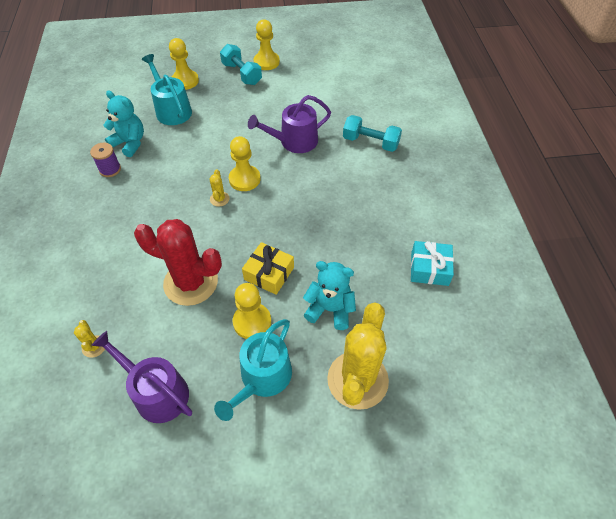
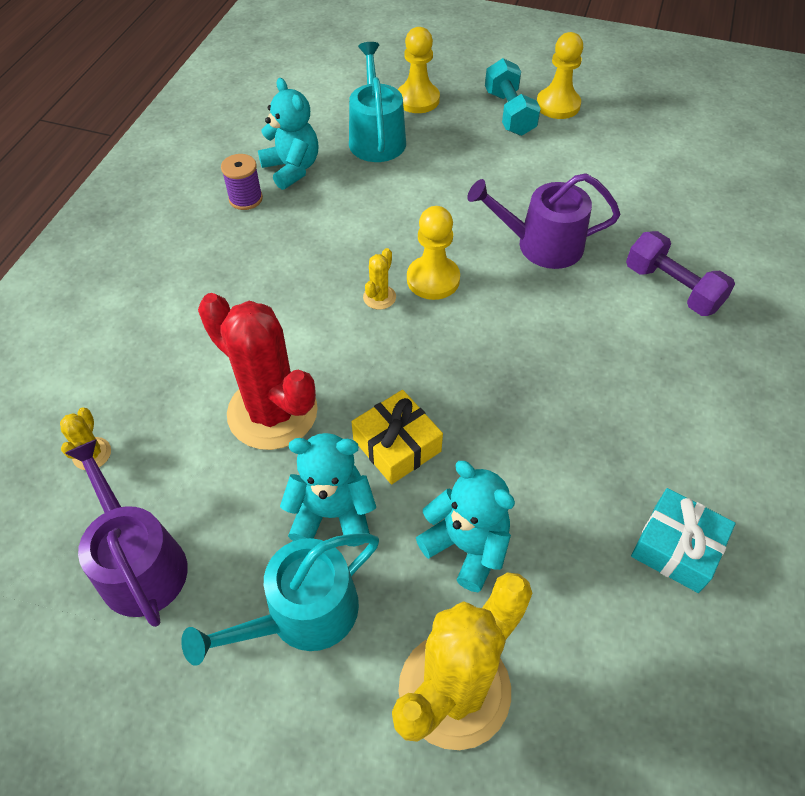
camera: 25 degrees right, 0 degrees up
yellow pawn [233,283,271,339] -> turquoise teddy bear [280,433,376,546]
turquoise dumbbell [343,115,402,152] -> purple dumbbell [626,231,735,316]

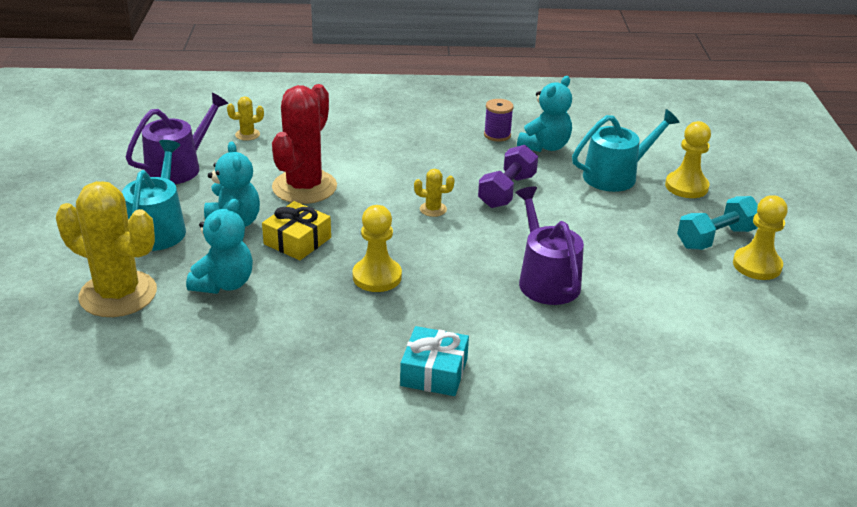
camera: 70 degrees right, 20 degrees down
turquoise watering can [181,533,379,666] -> turquoise watering can turned 60 degrees clockwise [122,140,186,251]
yellow pawn [407,206,460,300] -> yellow pawn moved to [353,205,402,292]
purple dumbbell [626,231,735,316] -> purple dumbbell moved to [478,145,538,208]
turquoise gift [631,488,736,593] -> turquoise gift moved to [400,326,469,396]

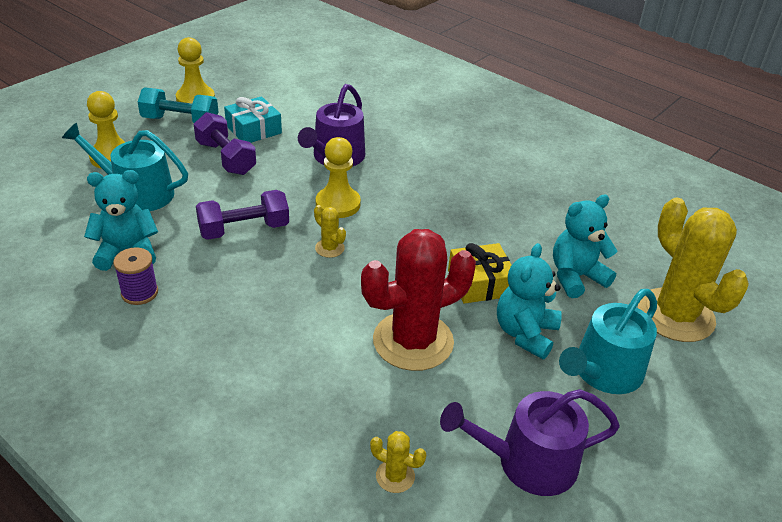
camera: 140 degrees left, 5 degrees up
yellow pawn [353,205,402,292] -> yellow pawn moved to [316,137,361,218]
turquoise gift [400,326,469,396] -> turquoise gift moved to [224,96,282,143]
none -> purple dumbbell [194,112,256,175]

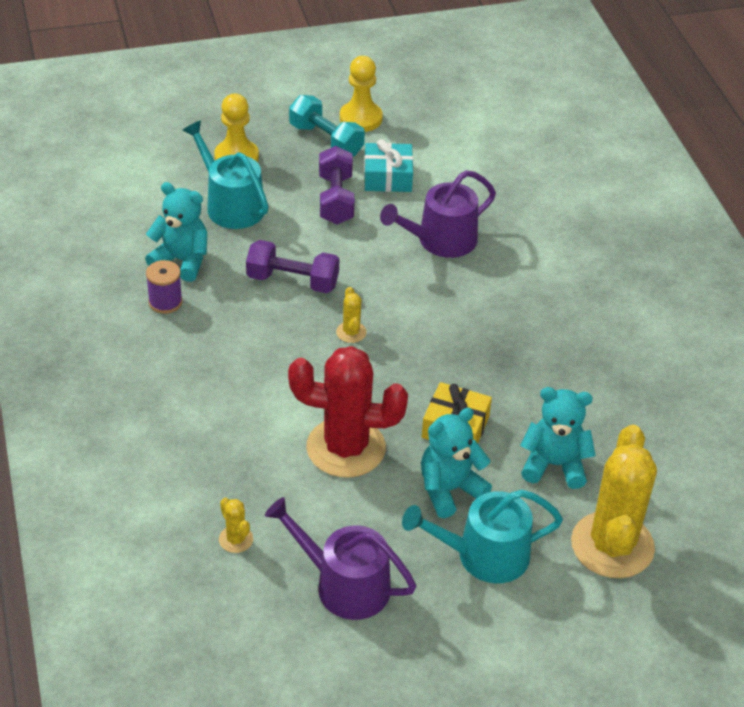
camera: 35 degrees right, 5 degrees up
yellow pawn [316,137,361,218] -> none

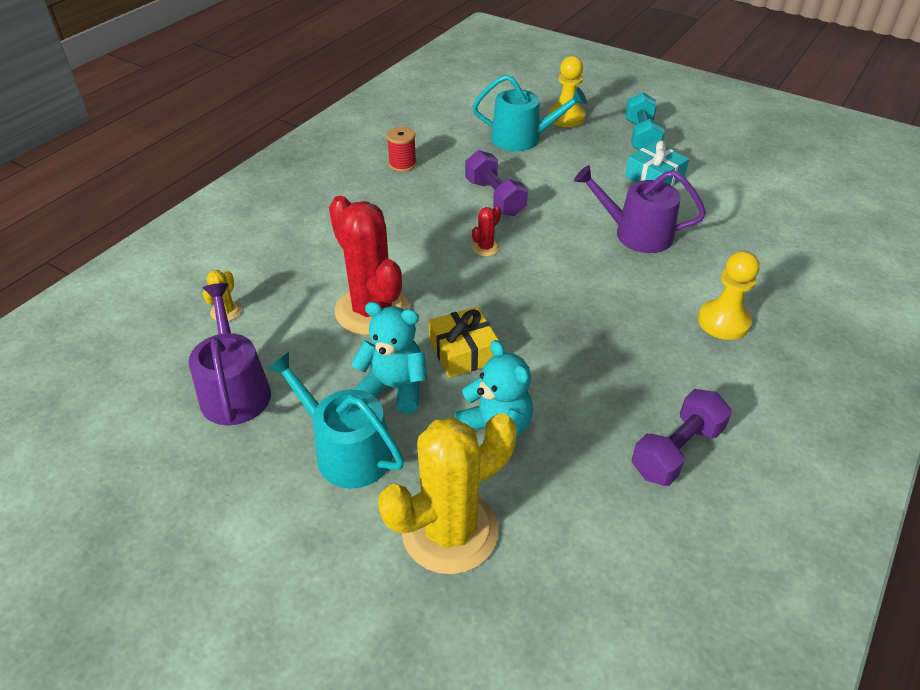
camera: 50 degrees right, 0 degrees up
turquoise teddy bear [145,182,207,282] -> none
purple spool [146,260,183,314] -> red spool [387,127,417,172]
turquoise watering can [182,121,269,229] -> turquoise watering can turned 90 degrees clockwise [472,74,587,151]
purple dumbbell [319,146,355,224] -> purple dumbbell moved to [632,389,732,486]
yellow cactus [336,287,367,343] -> red cactus [472,206,501,256]
yellow pawn [340,56,383,132] -> yellow pawn moved to [698,251,760,340]

